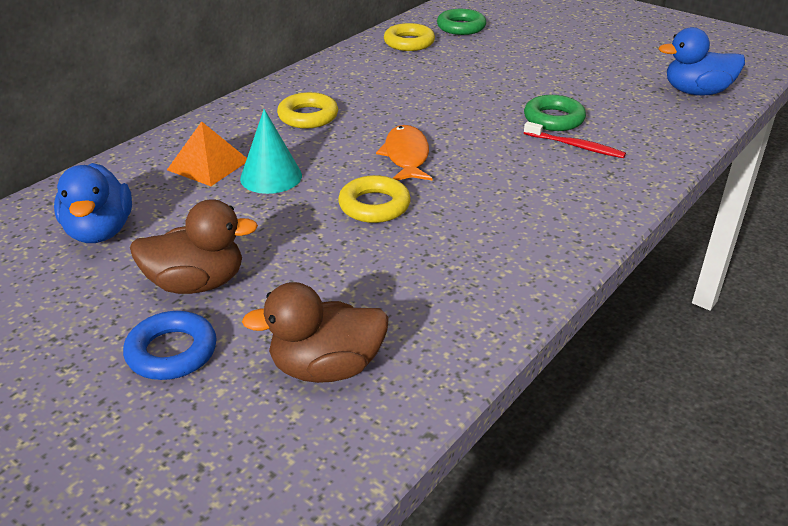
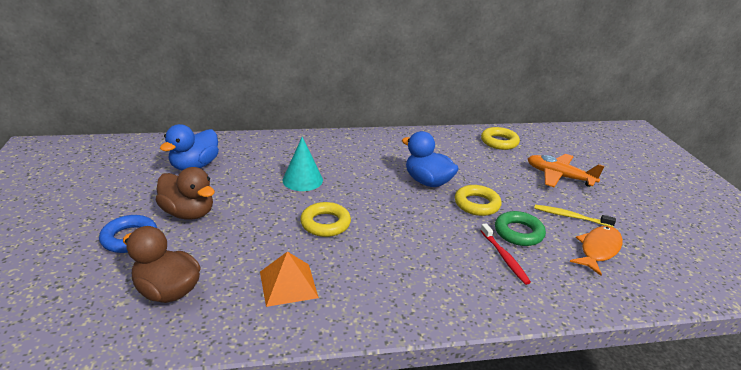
camera: 40 degrees right, 5 degrees down
orange pyramid [167,121,247,186] -> orange pyramid moved to [260,252,319,307]
yellow ring [277,92,338,129] -> yellow ring moved to [455,185,502,216]
orange fish [376,125,432,180] -> orange fish moved to [570,226,623,276]
green ring [437,9,486,35] -> none
blue duck [659,27,745,96] -> blue duck moved to [402,131,459,187]
none -> orange plane [528,154,604,187]
none -> yellow toothbrush [534,205,616,227]

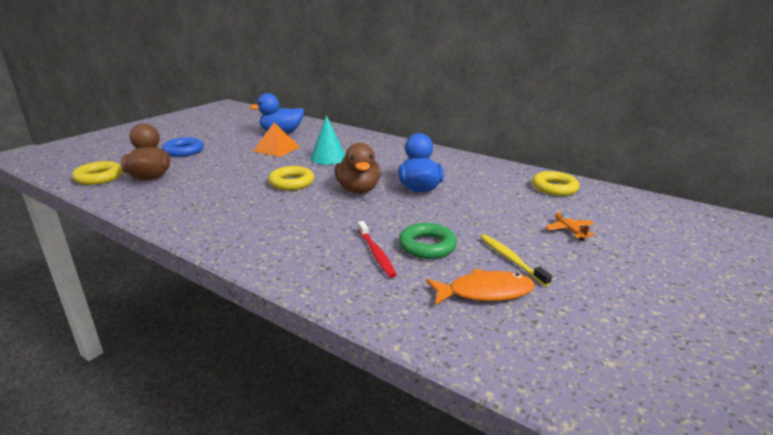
camera: 45 degrees right, 5 degrees down
brown duck [156,167,215,220] -> brown duck moved to [335,143,381,194]
orange pyramid [260,252,319,307] -> orange pyramid moved to [253,122,300,157]
yellow ring [455,185,502,216] -> yellow ring moved to [72,161,123,185]
red toothbrush [480,223,531,285] -> red toothbrush turned 45 degrees counterclockwise [358,221,397,278]
orange plane [528,154,604,187] -> orange plane [545,212,595,241], size x0.56

